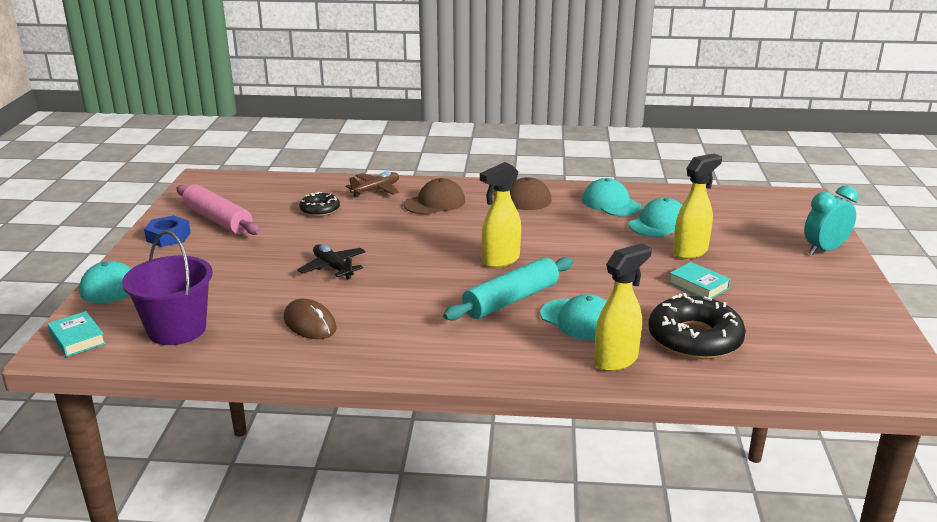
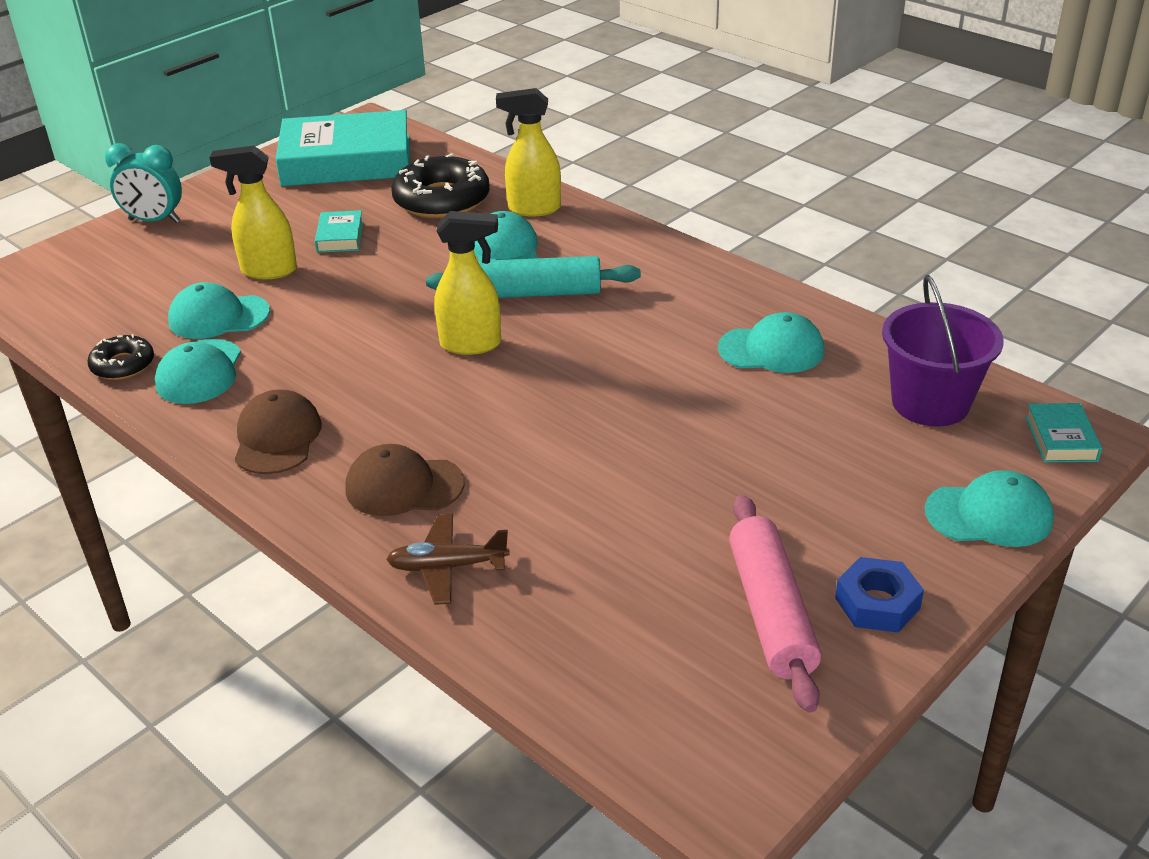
camera: 140 degrees left, 10 degrees up
brown mouse [284,299,337,339] -> turquoise cap [718,312,824,373]
black plane [297,244,366,279] -> none
black donut [299,192,340,216] -> black donut moved to [87,334,154,380]
none -> turquoise book [276,110,410,186]

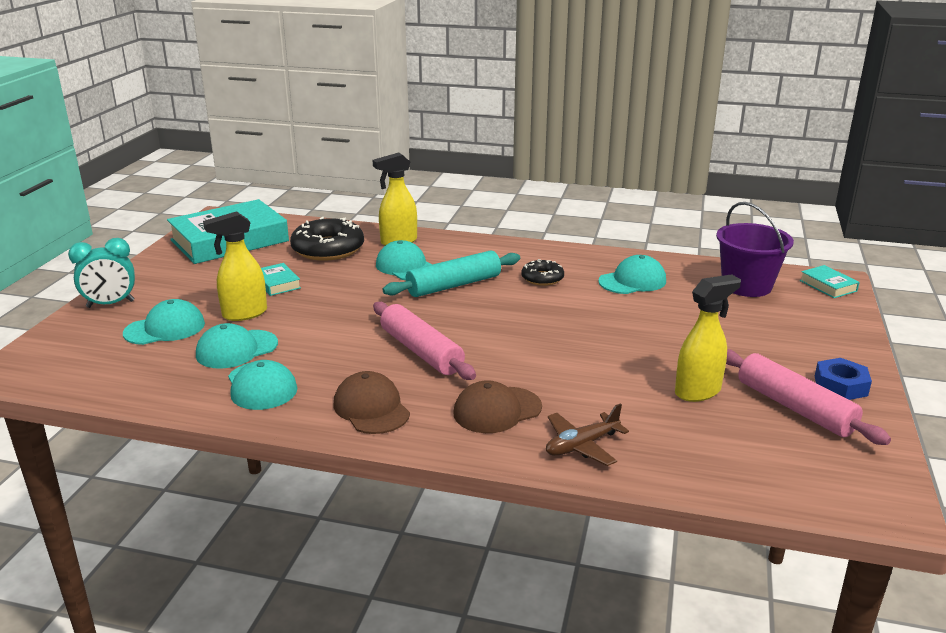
camera: 30 degrees left, 10 degrees down
black donut [87,334,154,380] -> black donut moved to [522,259,564,286]
yellow spray bottle [434,211,501,355] -> yellow spray bottle moved to [675,274,741,402]
turquoise cap [925,470,1054,547] -> turquoise cap moved to [123,299,205,345]
none -> pink rolling pin [373,302,476,380]

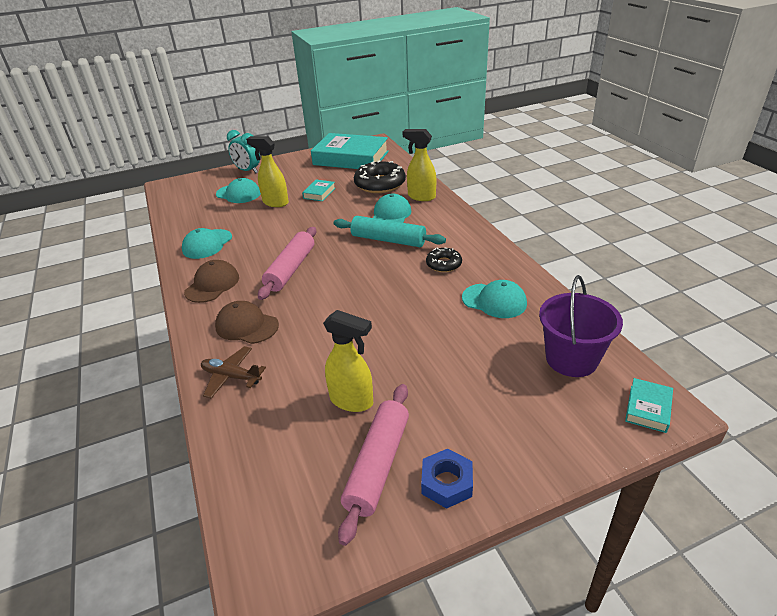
camera: 55 degrees right, 10 degrees up
turquoise cap [196,323,278,369] -> none

